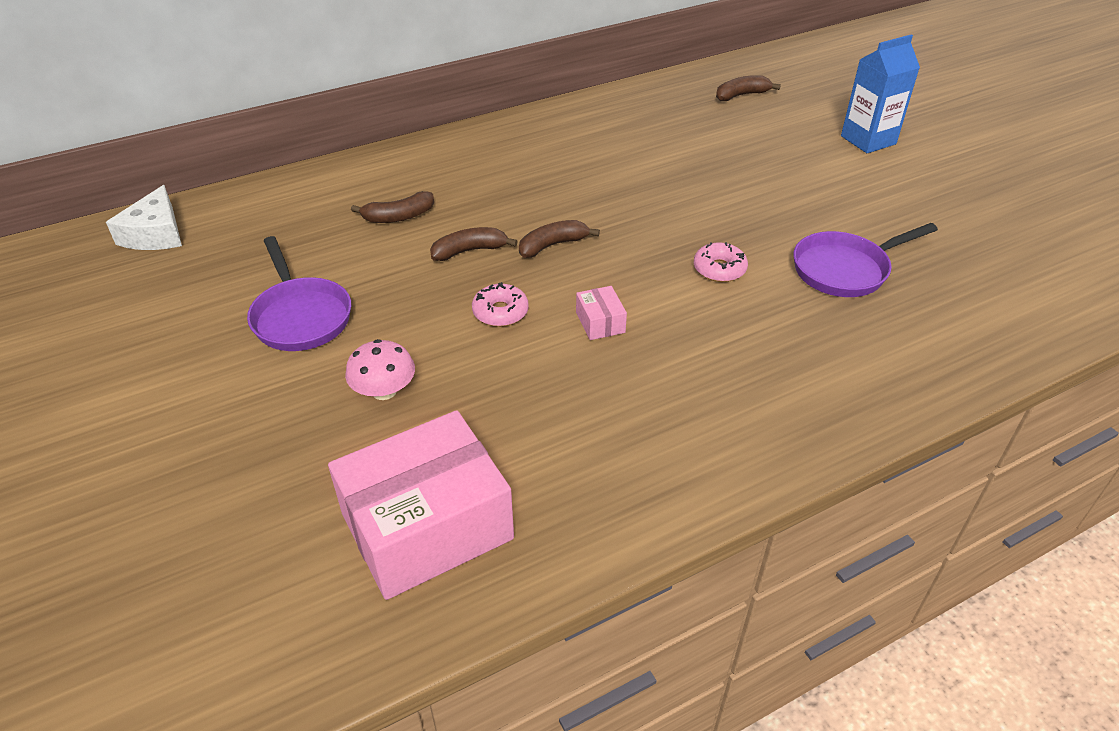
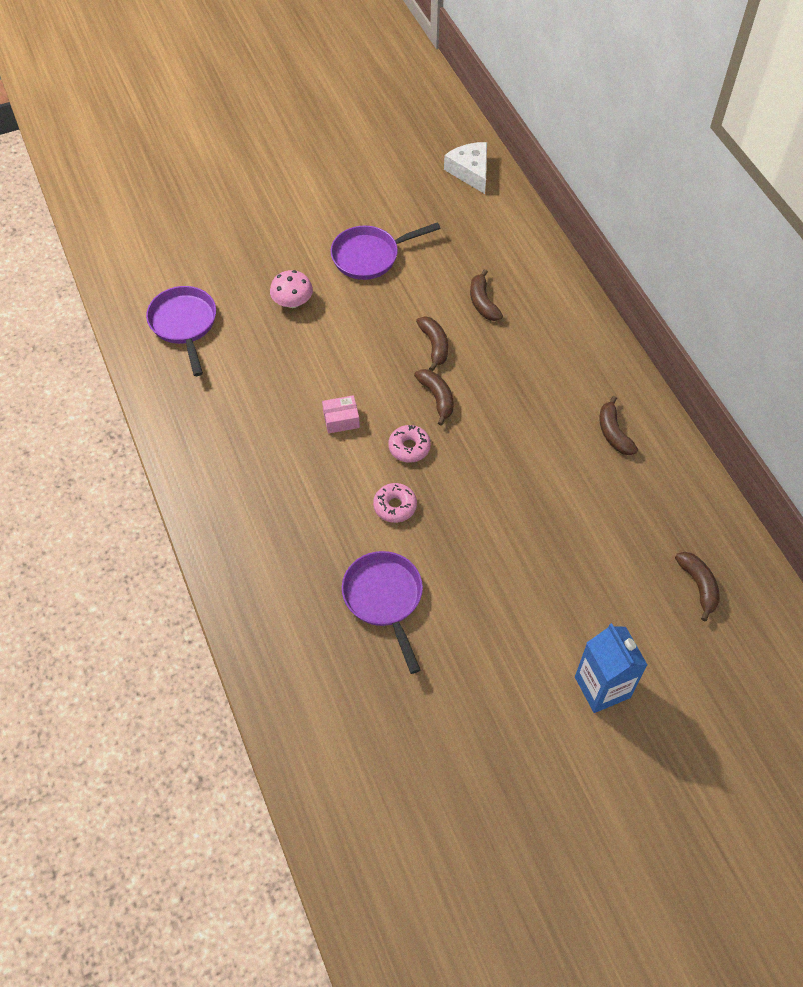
camera: 95 degrees right, 15 degrees up
white cheese [106,185,182,250] -> white cheese turned 60 degrees clockwise [444,142,487,194]
pink box [328,410,514,600] -> purple pan [146,286,216,376]
pink donut [472,282,529,327] -> pink donut moved to [388,425,431,463]
none -> brown banana [599,396,638,455]

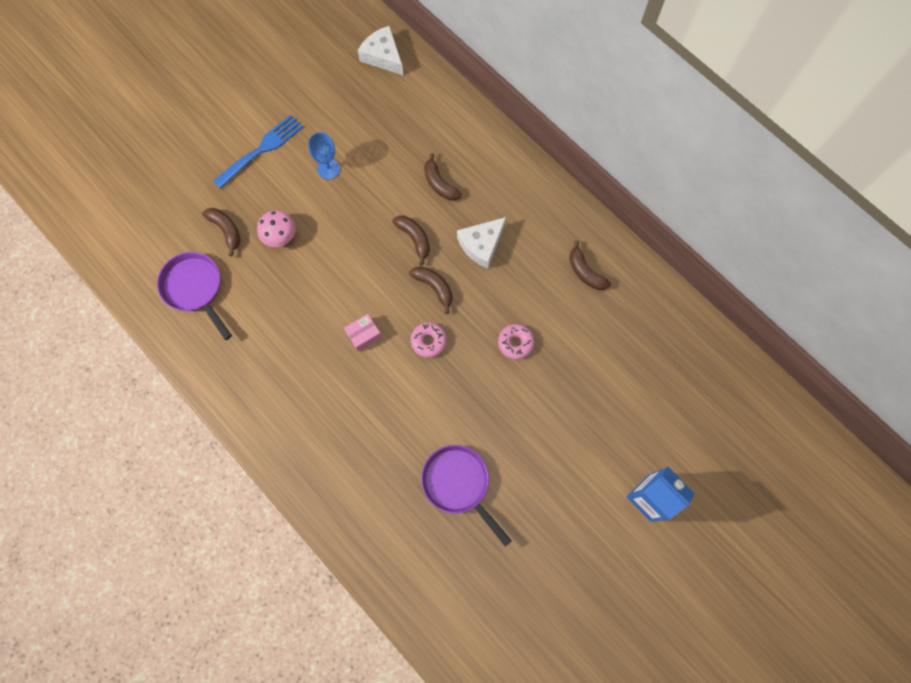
camera: 20 degrees left, 15 degrees up
purple pan [330,222,441,280] -> blue goblet [308,132,340,179]
pink donut [373,483,417,523] -> pink donut moved to [498,324,534,360]
brown banana [675,552,720,621] -> brown banana moved to [202,208,240,256]
none -> blue fork [213,114,303,189]
none -> white cheese [457,217,506,269]

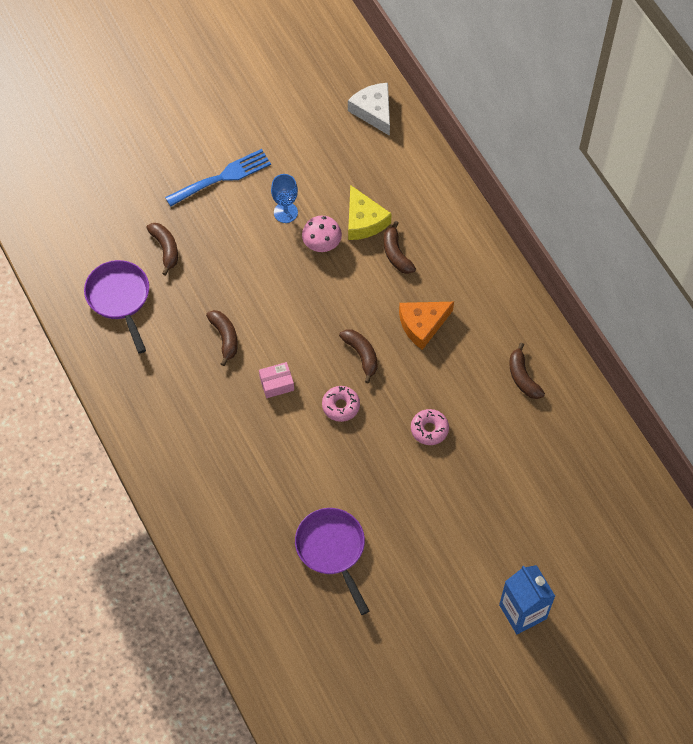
camera: 15 degrees right, 10 degrees down
pink mushroom [257,210,296,247] -> pink mushroom moved to [302,216,342,252]
brown banana [392,216,430,265] -> brown banana moved to [206,310,238,366]
white cheese [457,217,506,269] -> orange cheese [399,302,454,350]
none -> yellow cheese [348,185,392,240]

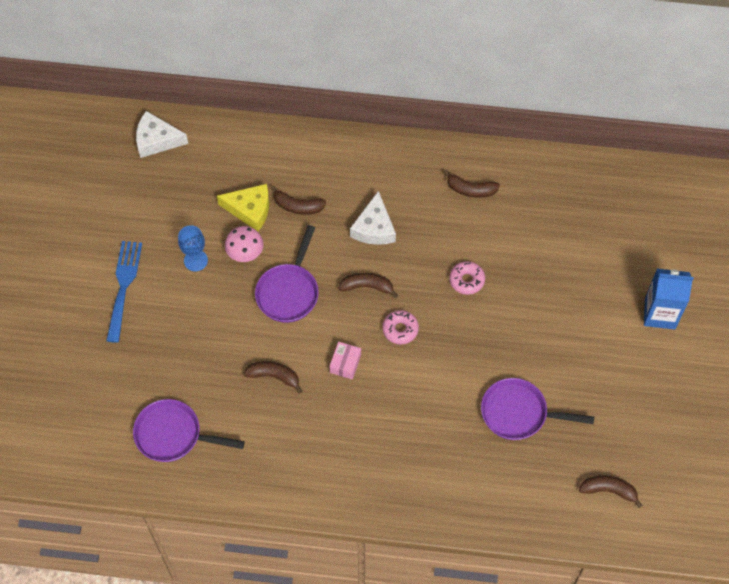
camera: 55 degrees left, 0 degrees up
brown banana [146,223,178,276] -> brown banana moved to [579,475,643,508]
orange cheese [399,302,454,350] -> white cheese [350,191,396,245]
none -> purple pan [255,225,319,323]

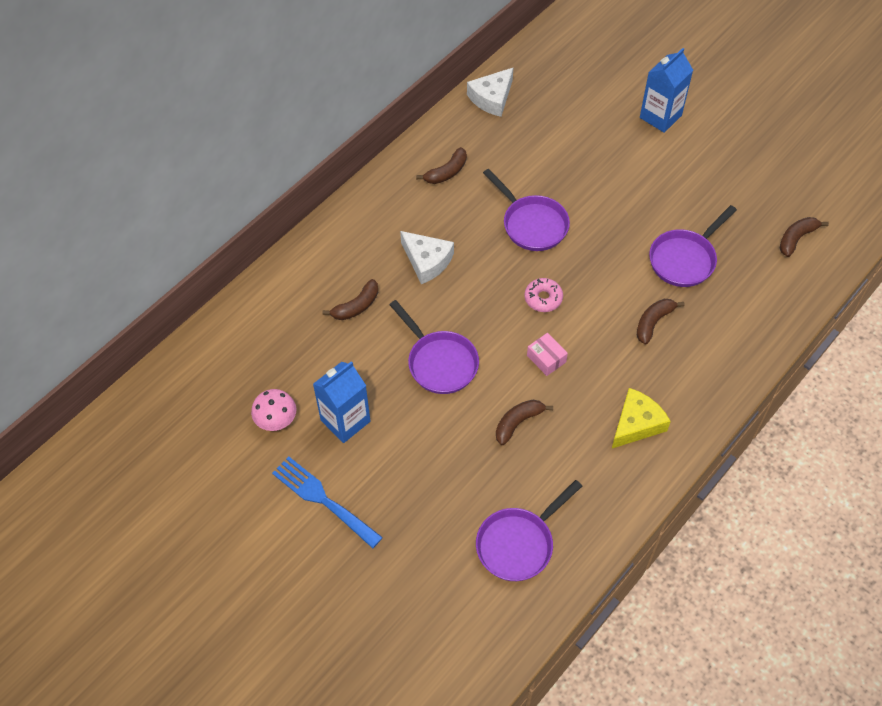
camera: 55 degrees left, 5 degrees down
white cheese [136,111,188,158] -> white cheese moved to [467,68,513,117]
blue goblet [178,225,208,271] -> blue carton [313,361,370,443]
yellow cheese [217,184,269,231] -> yellow cheese moved to [612,388,671,448]
pink mushroom [225,226,264,262] -> pink mushroom moved to [251,389,296,431]
brown banana [338,273,398,298] -> brown banana moved to [637,299,685,344]
pink donut [449,261,485,295] -> purple pan [483,169,570,251]

